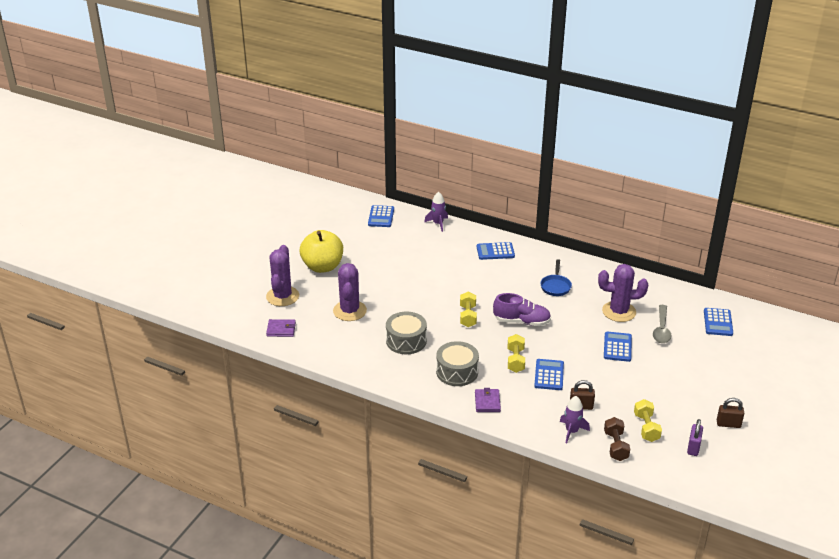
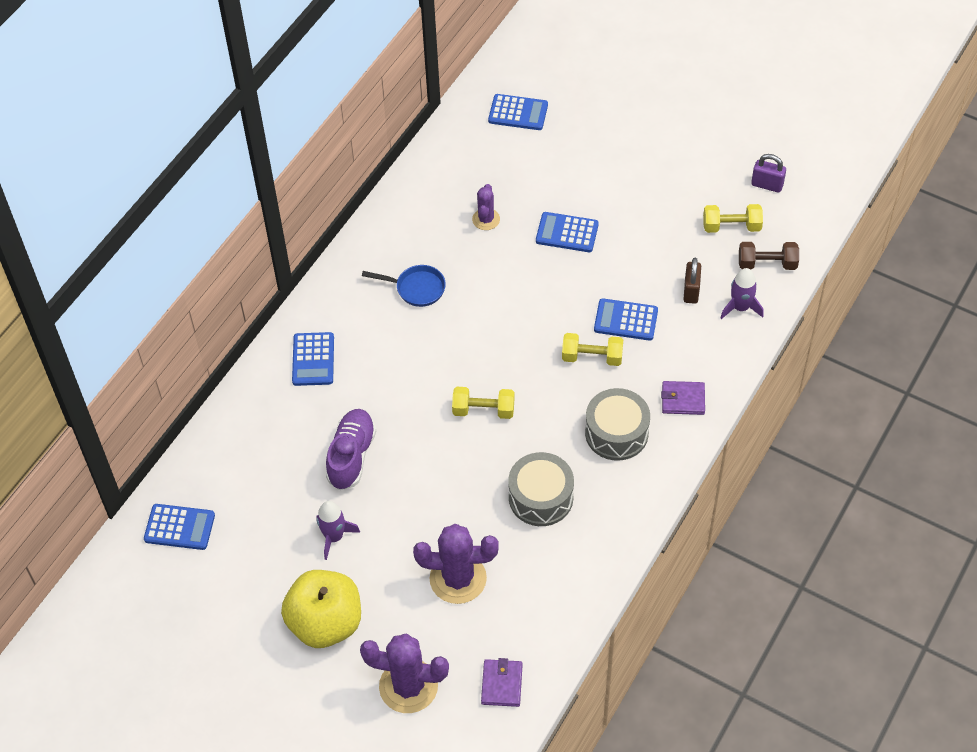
camera: 85 degrees left, 20 degrees up
purple rocket [424,192,448,232] -> purple rocket moved to [316,501,360,560]
purple shoe [493,293,551,326] -> purple shoe moved to [326,409,376,490]
purple cactus [598,264,648,322] -> purple cactus [472,184,500,230], size x0.56
grey spoon [653,305,671,343] -> none
brown padlock [717,398,744,428] -> none

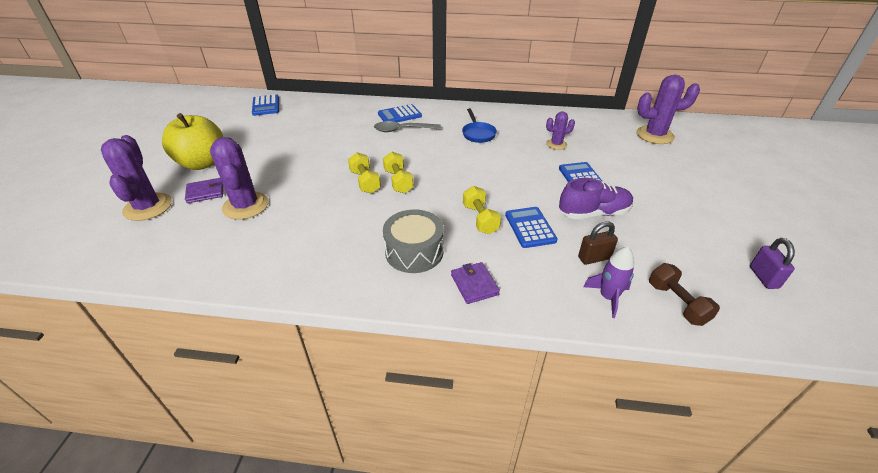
camera: 65 degrees right, 15 degrees down
purple rocket [316,501,360,560] -> none
purple shoe [326,409,376,490] -> purple shoe moved to [559,178,633,219]
purple wallet [481,658,523,707] -> purple wallet moved to [185,178,223,203]
blue calculator [488,94,548,130] -> purple cactus [636,75,700,144]
grey drum [508,452,574,526] -> none
yellow dumbbell [703,204,763,233] -> yellow dumbbell moved to [348,152,381,193]
none -> grey spoon [374,121,441,132]

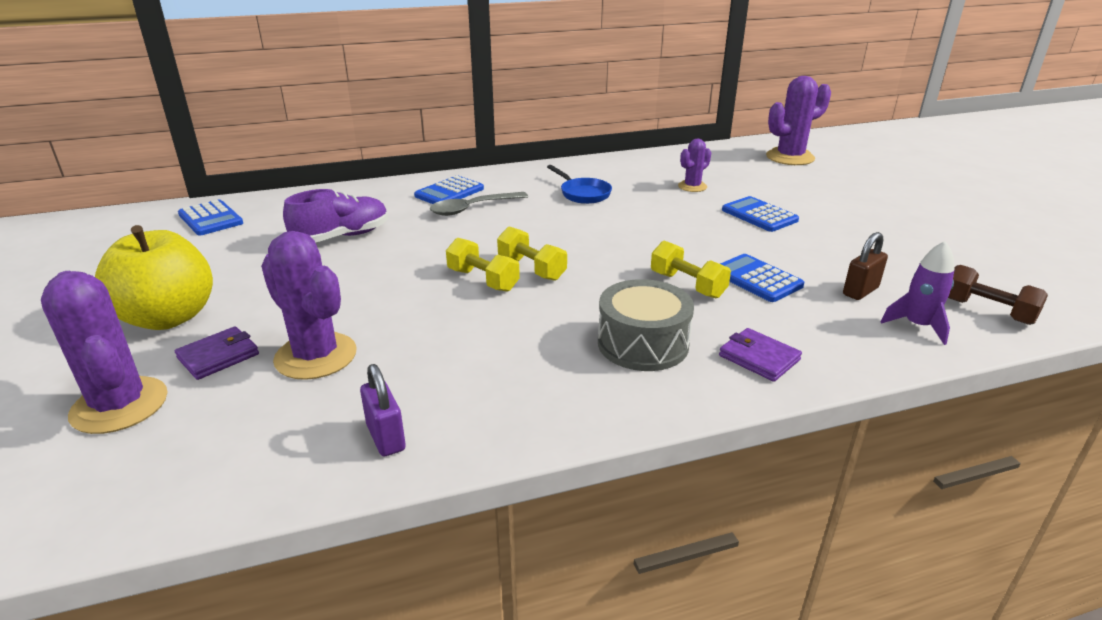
camera: 25 degrees left, 10 degrees down
purple shoe [559,178,633,219] -> purple shoe moved to [283,189,388,243]
purple padlock [750,238,795,289] -> purple padlock moved to [360,364,406,456]

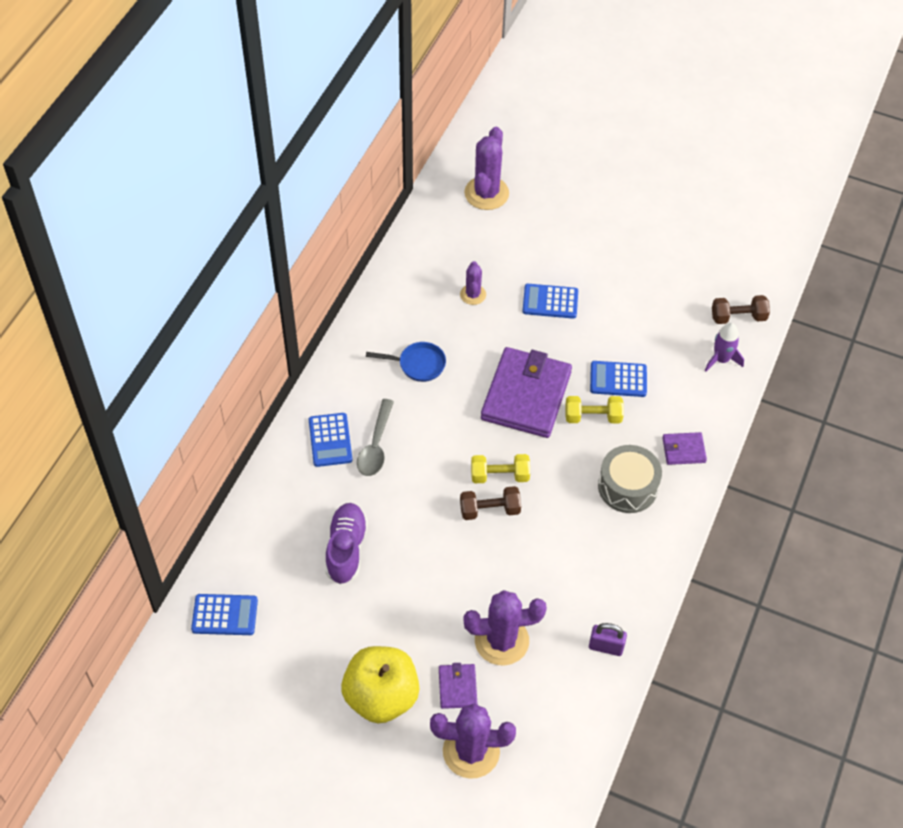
camera: 50 degrees left, 25 degrees up
yellow dumbbell [446,238,520,292] -> brown dumbbell [460,486,521,520]
brown padlock [843,232,888,300] -> none
none -> purple wallet [481,347,572,438]

